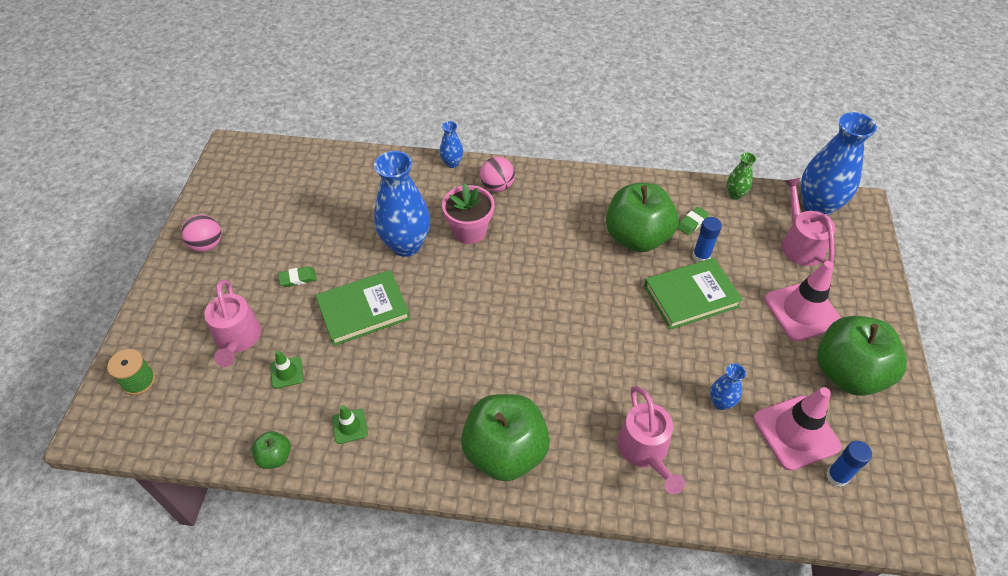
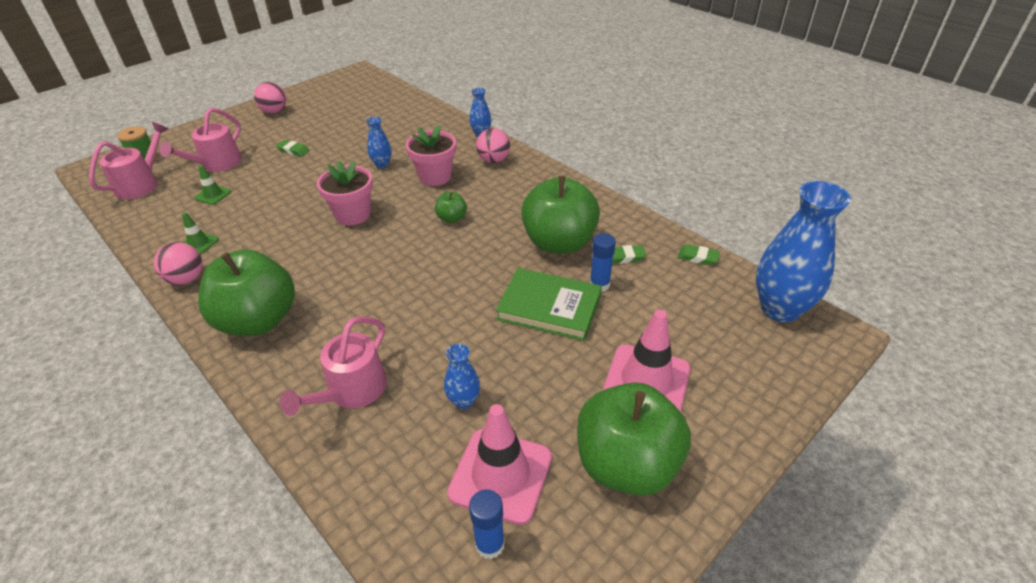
camera: 40 degrees right, 10 degrees down
green apple [251,431,291,469] -> green apple moved to [435,192,467,223]
green book [315,270,410,346] -> none
blue vase [374,151,430,257] -> blue vase [366,117,392,168], size x0.47
green vase [727,153,756,200] -> green eraser [678,244,720,265]
pink watering can [782,178,836,266] -> pink watering can moved to [89,122,169,199]
none -> pink ball [154,242,202,285]
none -> pink flower pot [317,161,373,226]

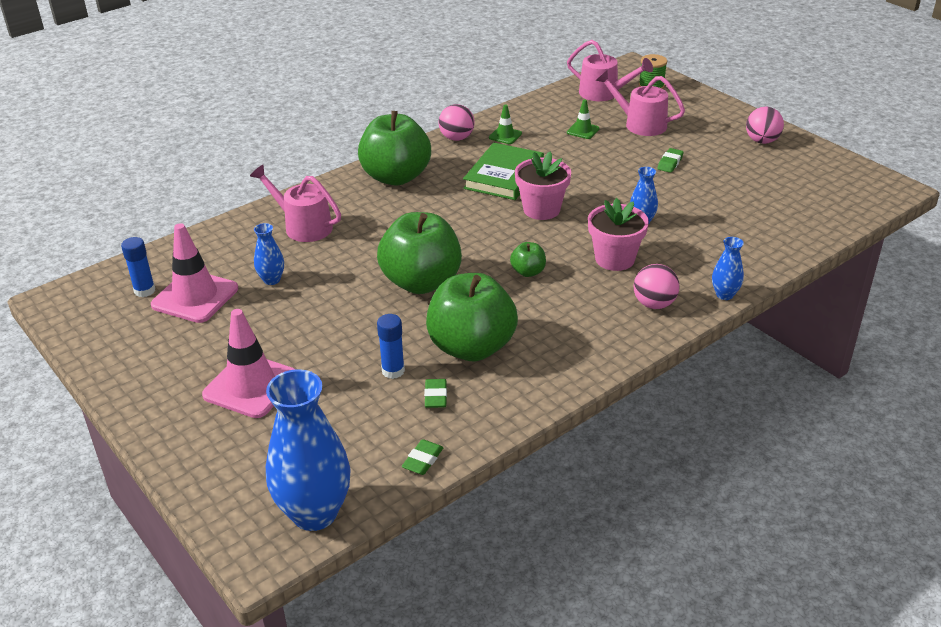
camera: 95 degrees right, 5 degrees down
green book [496,268,602,341] -> green book moved to [463,143,544,200]
green apple [577,382,691,496] -> green apple moved to [377,212,462,294]

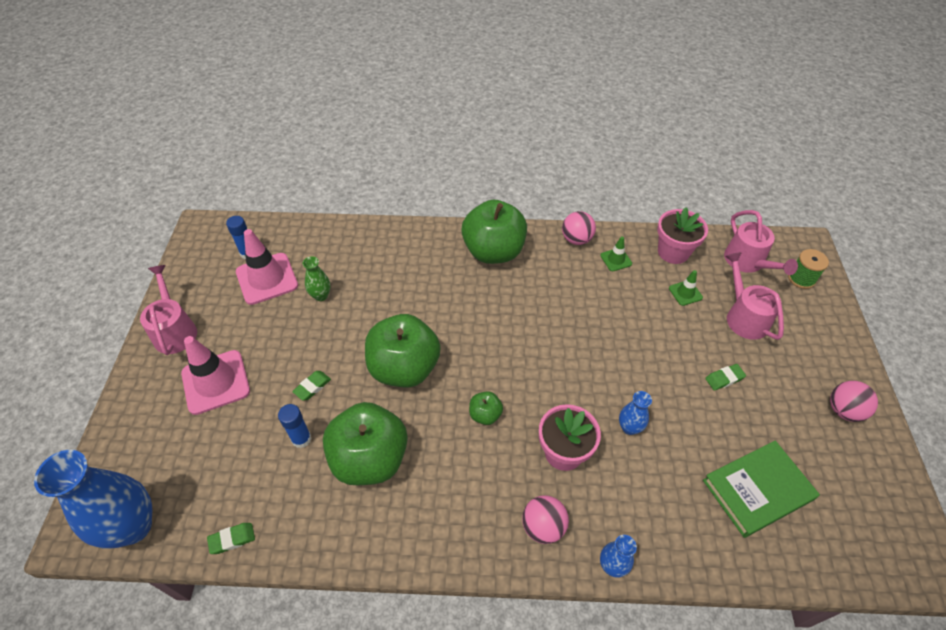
camera: 40 degrees right, 15 degrees up
pink watering can [250,165,341,242] -> pink watering can moved to [140,265,197,355]
blue vase [254,223,284,285] -> green vase [303,256,331,301]
green eraser [424,379,447,408] -> green eraser moved to [292,371,331,401]
green book [463,143,544,200] -> green book moved to [703,441,820,538]
pink flower pot [515,152,571,220] -> pink flower pot moved to [657,207,708,264]

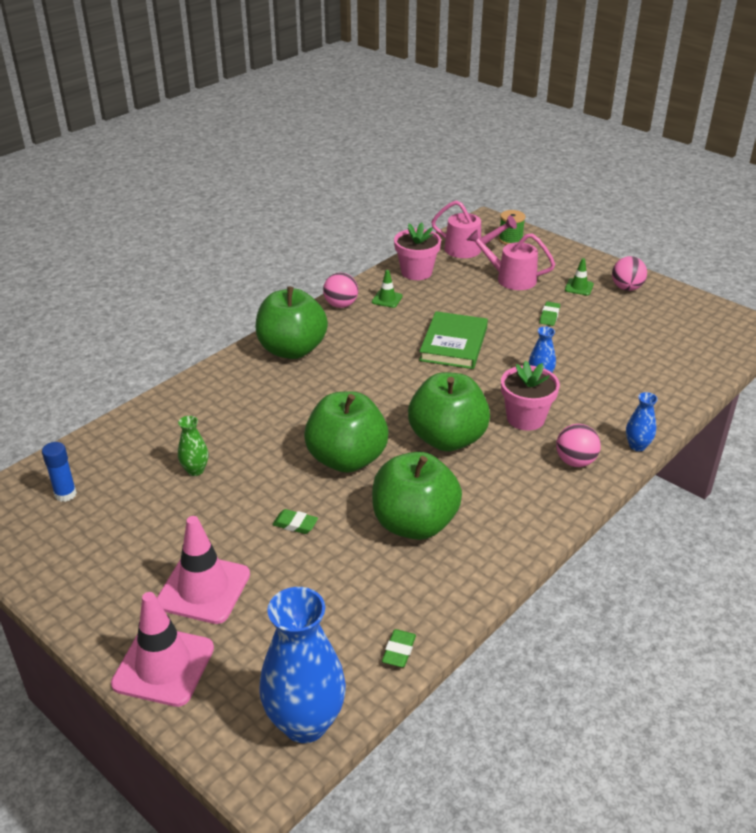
camera: 50 degrees left, 15 degrees down
pink watering can [140,265,197,355] -> none
pink traffic cone [236,229,298,305] -> pink traffic cone moved to [111,592,214,707]
blue glue stick [278,404,312,448] -> none
green eraser [292,371,331,401] -> green eraser turned 60 degrees counterclockwise [272,509,318,534]
green apple [469,391,503,425] -> green apple [408,372,490,452], size x2.29
green traffic cone [669,270,703,306] -> green traffic cone moved to [565,258,594,296]
green book [703,441,820,538] -> green book moved to [419,311,488,369]

